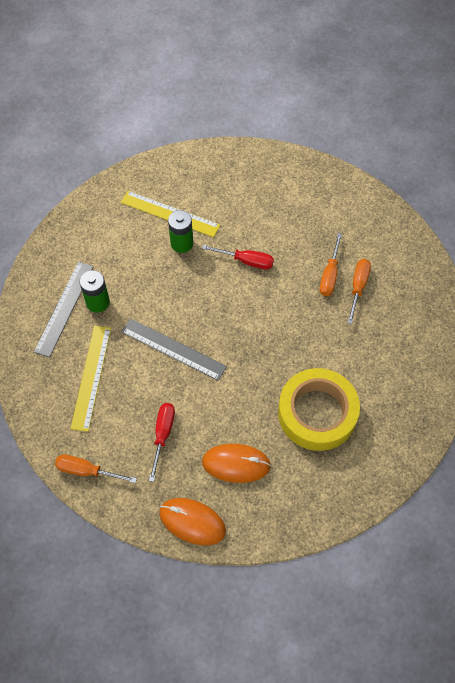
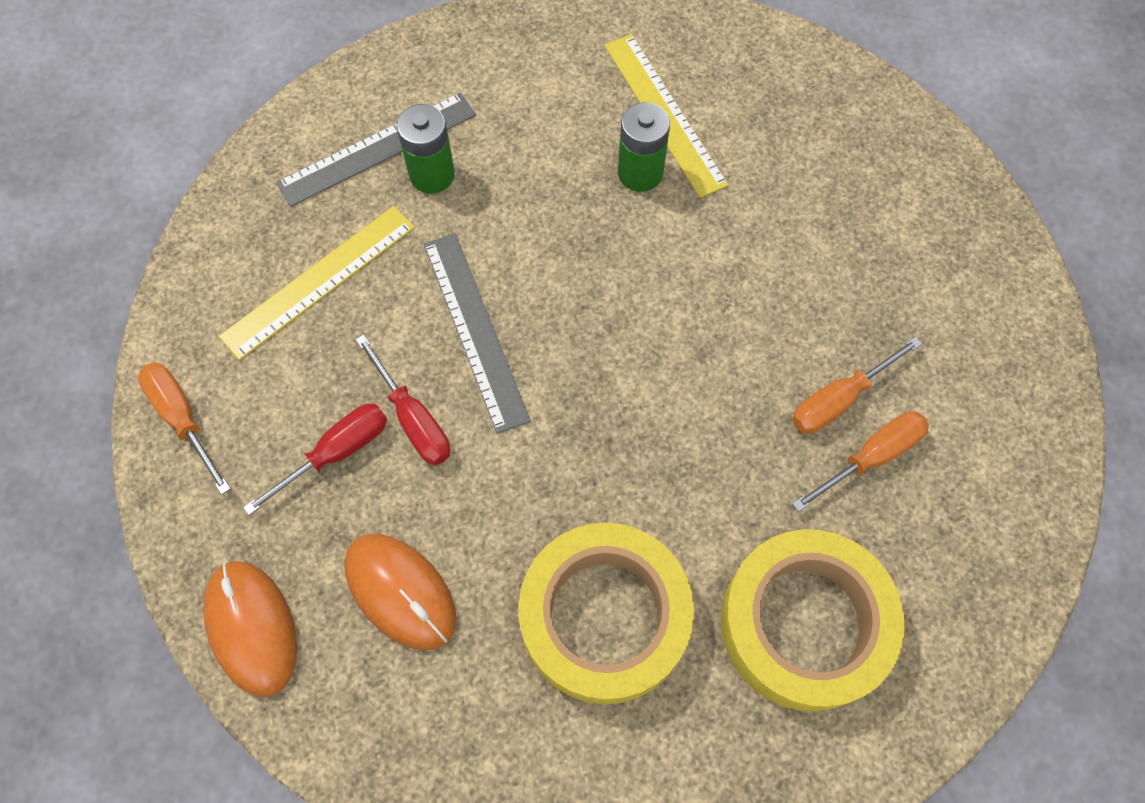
camera: 40 degrees right, 5 degrees up
red screwdriver [202,245,274,269] -> red screwdriver moved to [355,334,450,465]
none -> yellow tape [721,529,905,711]

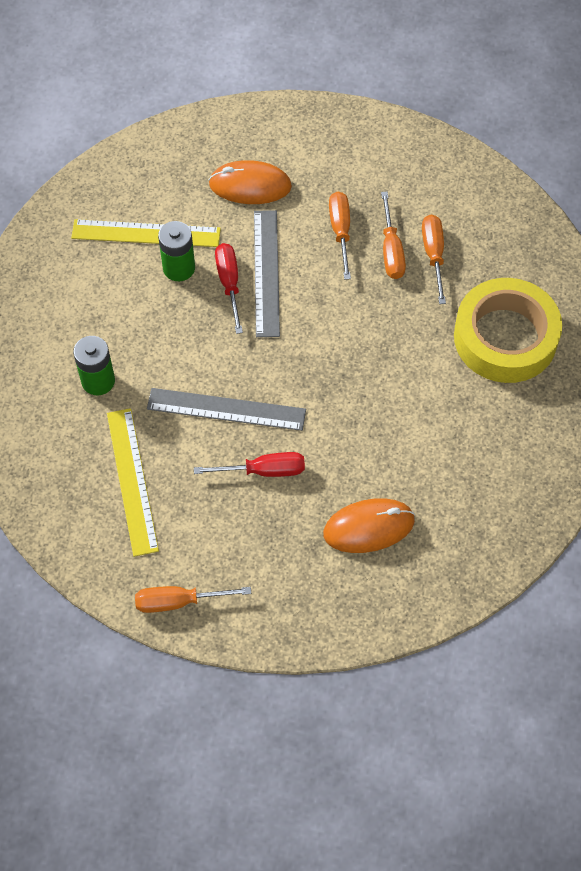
camera: 60 degrees left, 5 degrees down
orange mouse [203,561,297,697] -> orange mouse moved to [209,160,292,204]
red screwdriver [243,404,387,515] -> red screwdriver moved to [215,243,243,334]
grey ruler [276,92,476,207] -> grey ruler moved to [254,210,280,337]
yellow tape [518,523,694,704] -> none
none -> orange screwdriver [329,192,351,280]

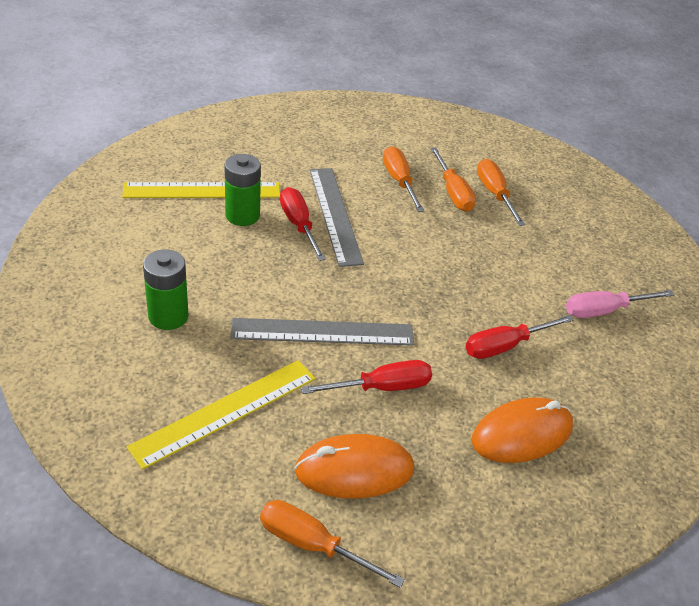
camera: 15 degrees left, 20 degrees down
yellow ruler [107,408,159,557] -> yellow ruler turned 75 degrees clockwise [127,360,316,470]
orange screwdriver [135,586,251,613] -> orange screwdriver turned 45 degrees clockwise [260,500,405,588]
orange mouse [209,160,292,204] -> orange mouse moved to [294,434,414,499]
yellow tape [454,278,562,383] -> none
none -> red screwdriver [466,315,574,359]
none -> pink screwdriver [566,290,674,318]

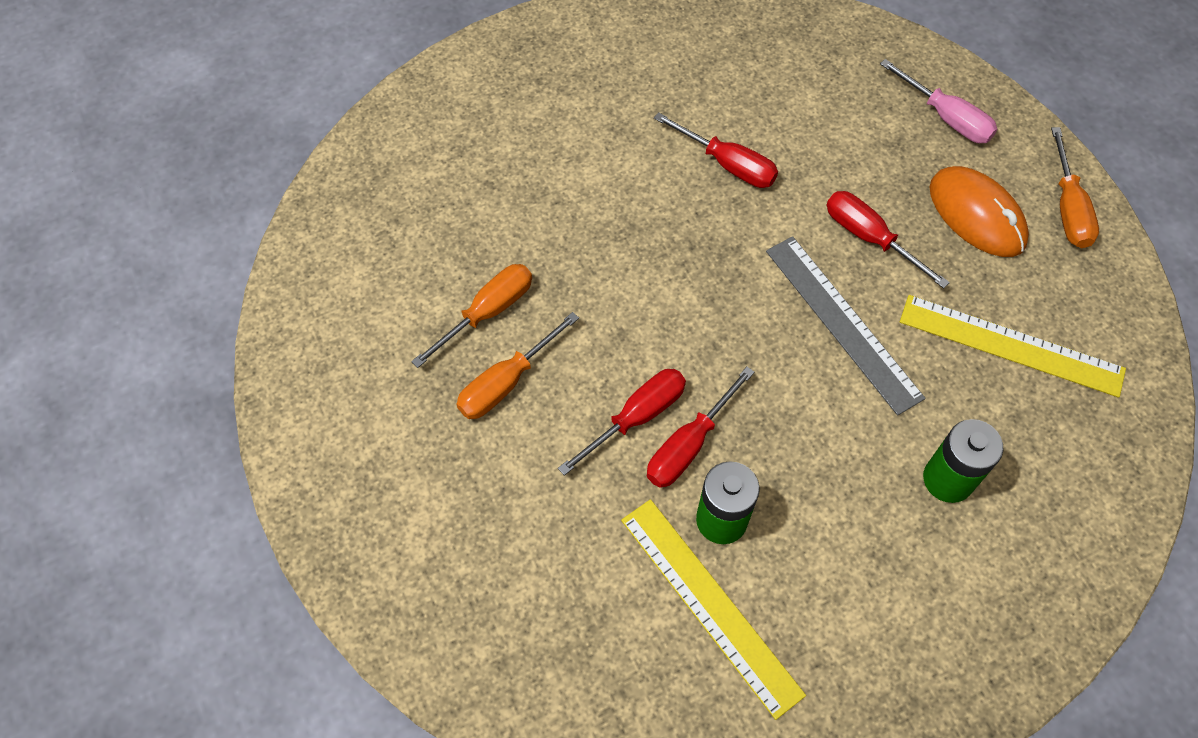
camera: 115 degrees left, 20 degrees up
grey ruler [310,168,364,267] -> red screwdriver [558,369,686,476]
orange mouse [471,397,573,463] -> none
orange screwdriver [477,159,525,226] -> none
pink screwdriver [566,290,674,318] -> pink screwdriver moved to [880,59,997,143]

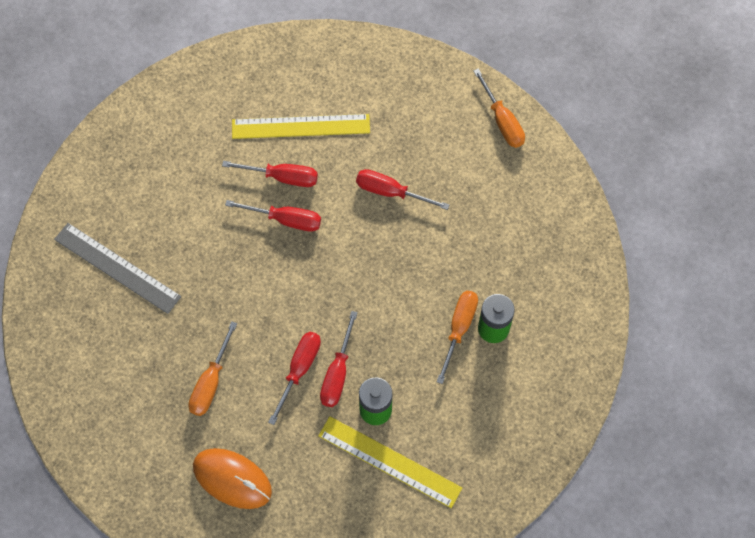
camera: 25 degrees left, 5 degrees up
orange screwdriver [411,264,532,368] -> orange screwdriver moved to [437,291,478,384]
grey ruler [766,236,926,416] -> grey ruler moved to [54,223,181,314]
pink screwdriver [880,59,997,143] -> none
yellow ruler [900,295,1126,398] -> yellow ruler moved to [232,114,370,139]
orange mouse [930,166,1029,257] -> orange mouse moved to [193,448,272,509]
none -> red screwdriver [225,200,321,232]

